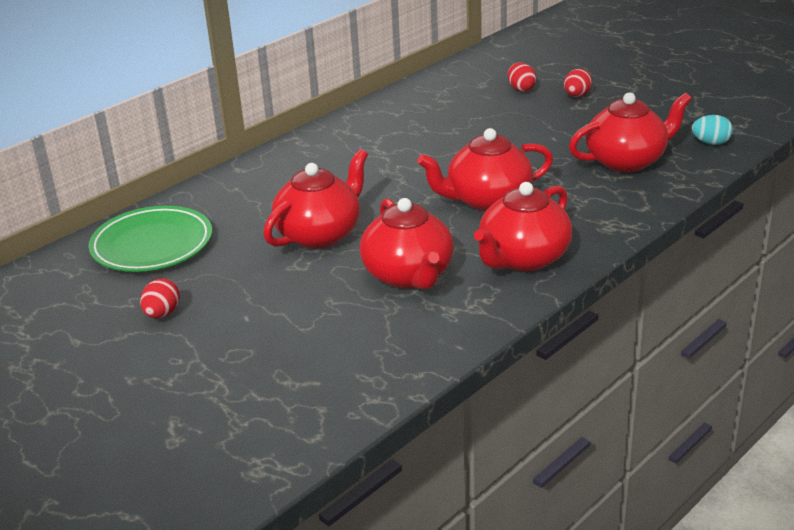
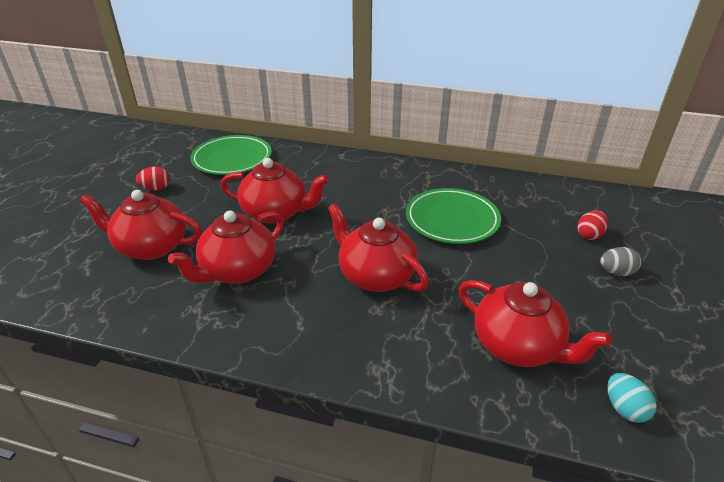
camera: 60 degrees right, 5 degrees up
red teapot [474,182,572,272] -> red teapot moved to [79,190,202,260]
red egg [564,69,592,97] -> grey egg [600,247,641,276]
none -> green plate [406,188,501,244]

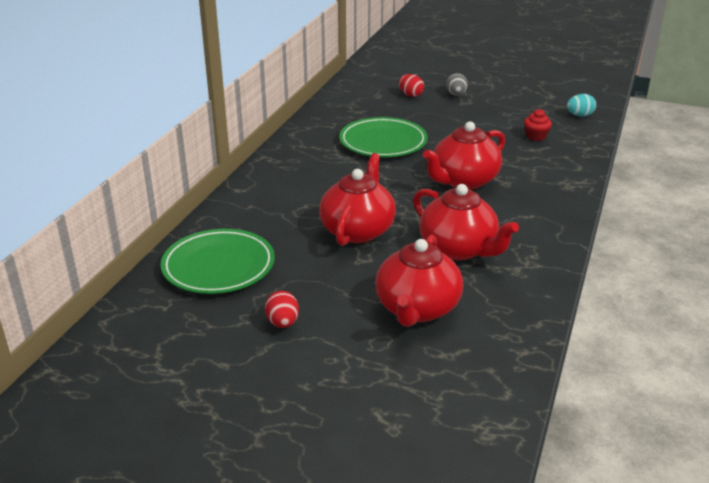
camera: 85 degrees left, 5 degrees down
red teapot [459,280,612,367] -> red cupcake [524,109,552,141]

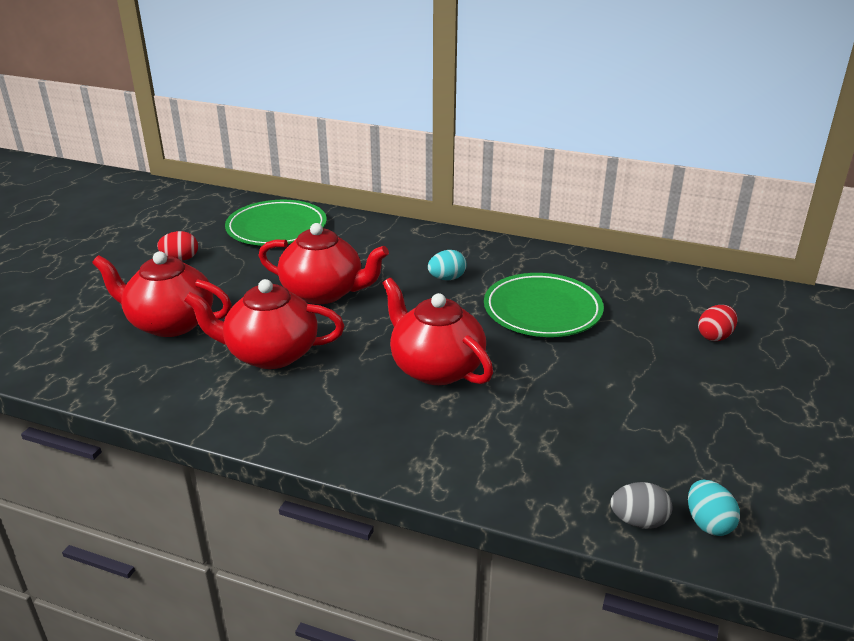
camera: 90 degrees right, 0 degrees up
red teapot [413,184,519,260] -> red teapot turned 45 degrees clockwise [184,279,345,369]
grey egg [446,73,468,96] -> grey egg moved to [610,482,672,529]
red cupcake [524,109,552,141] -> none
none -> turquoise egg [428,250,467,280]

